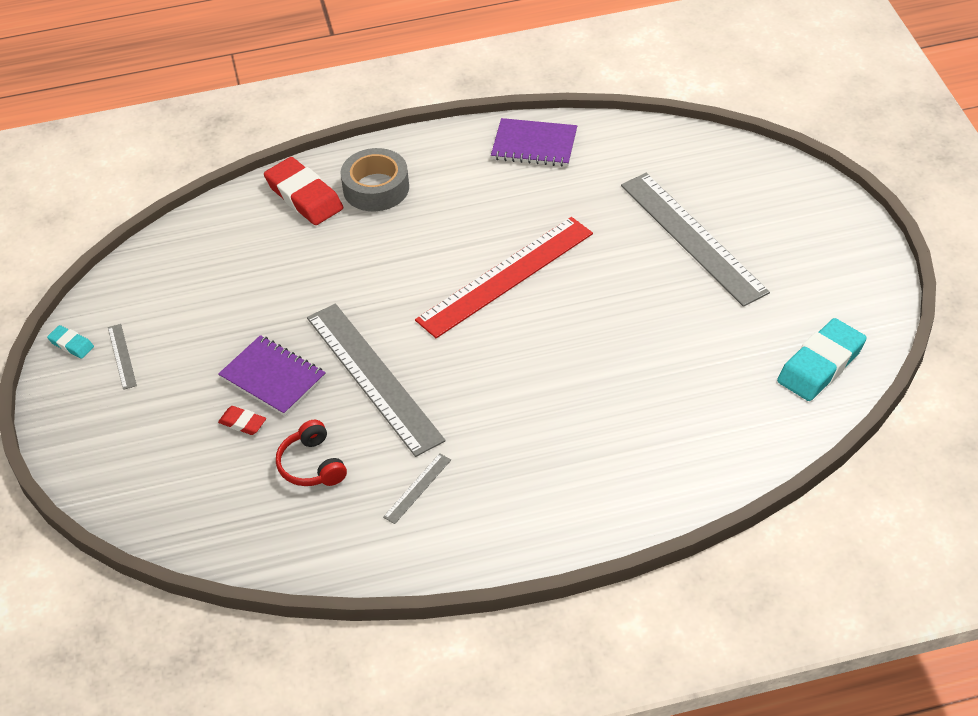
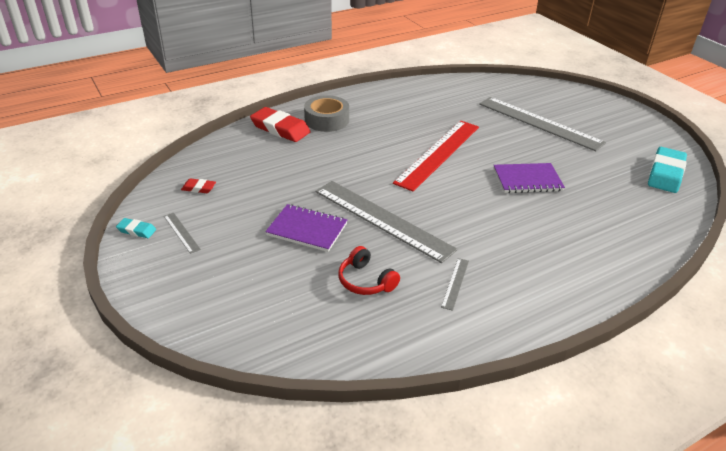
camera: 20 degrees left, 10 degrees down
red eraser [218,406,266,435] -> red eraser moved to [181,178,216,193]
purple notebook [491,118,577,167] -> purple notebook moved to [493,163,565,193]

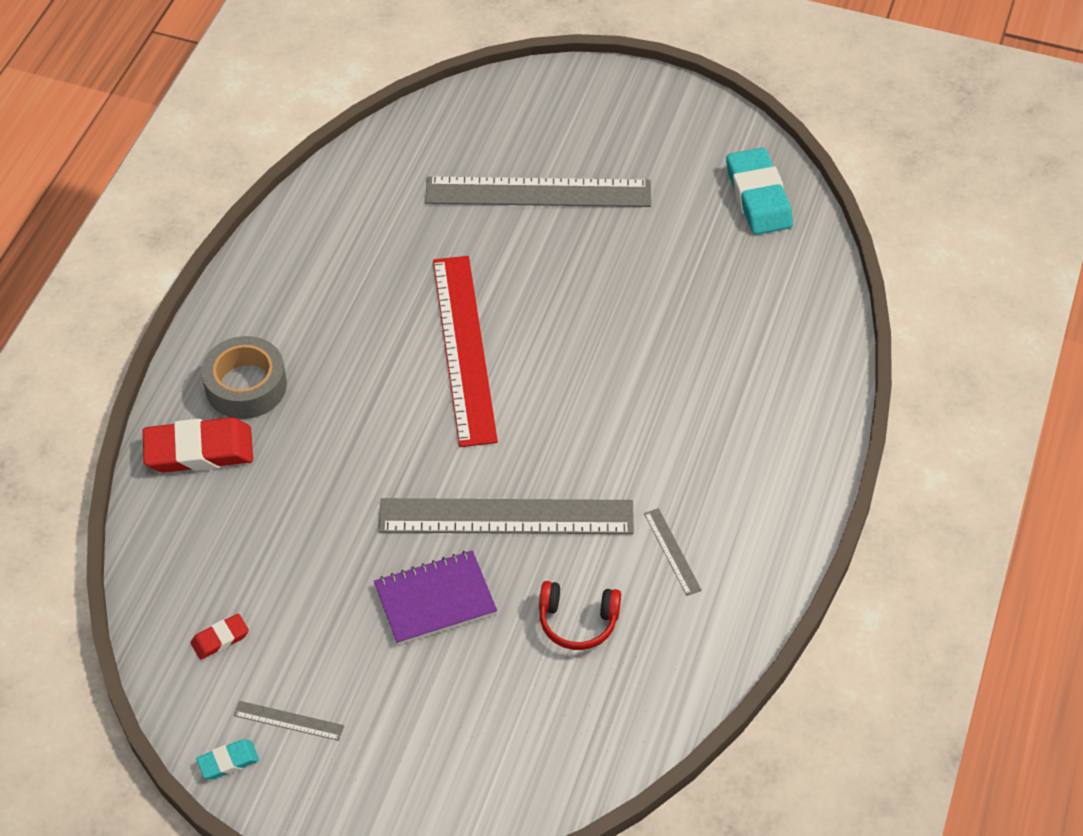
camera: 40 degrees left, 15 degrees up
purple notebook [493,163,565,193] -> none

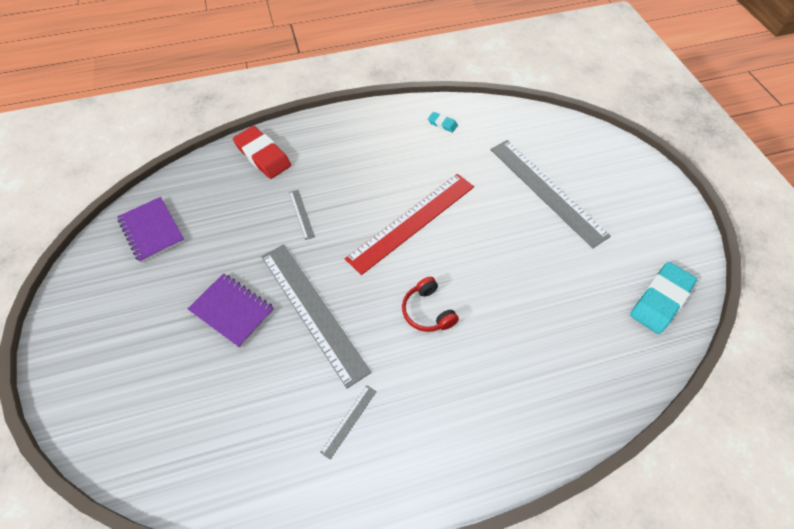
camera: 55 degrees right, 5 degrees up
red eraser [191,614,249,660] -> purple notebook [117,197,185,263]
turquoise eraser [196,739,259,780] -> turquoise eraser moved to [428,112,458,133]
grey tape [201,336,287,419] -> none
grey ruler [234,701,344,741] -> grey ruler moved to [289,190,315,240]
red headphones [539,581,621,650] -> red headphones moved to [402,277,459,332]

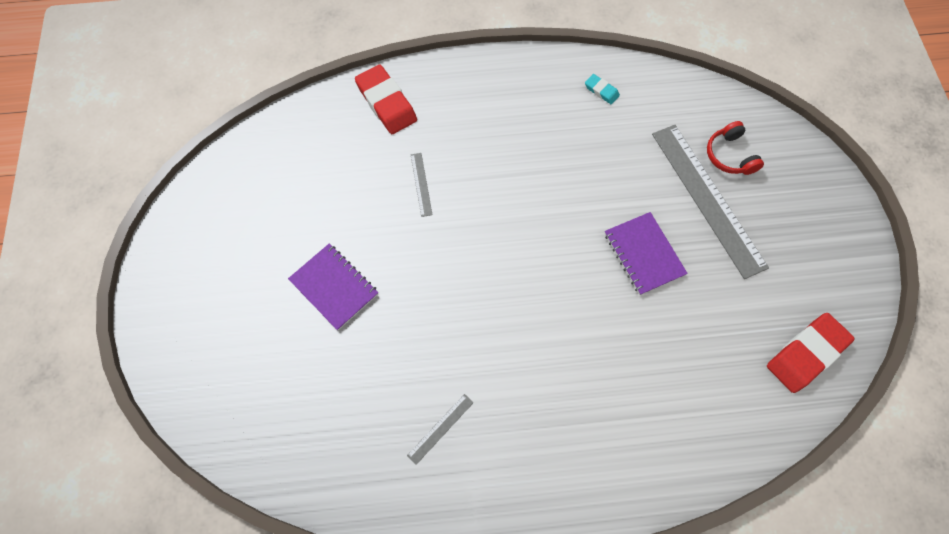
camera: 10 degrees right, 10 degrees up
purple notebook [117,197,185,263] -> purple notebook moved to [604,212,688,295]
grey ruler [261,244,371,388] -> none
red ruler [345,174,474,275] -> none
red headphones [402,277,459,332] -> red headphones moved to [707,121,764,175]
turquoise eraser [630,262,697,334] -> red eraser [767,313,855,393]

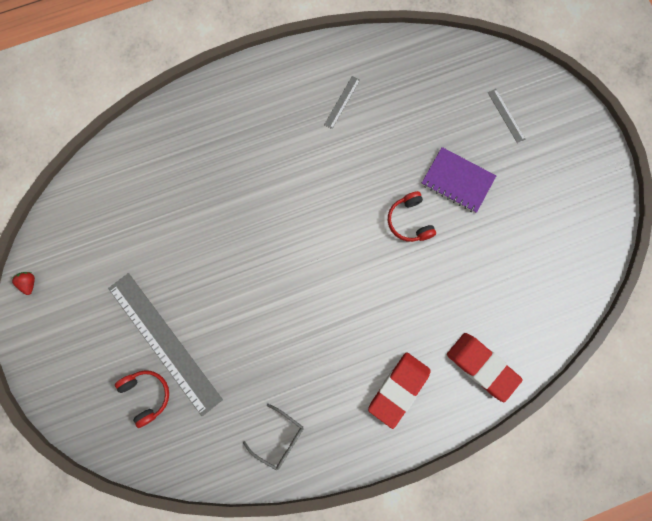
camera: 165 degrees right, 10 degrees up
grey ruler [411,153,433,217] -> grey ruler moved to [488,89,526,143]
turquoise eraser [585,74,620,105] -> grey glasses [243,404,304,470]
purple notebook [604,212,688,295] -> none
red eraser [767,313,855,393] -> red eraser moved to [368,352,431,429]
none -> red strawberry [12,272,35,295]
none -> red headphones [388,191,436,242]

